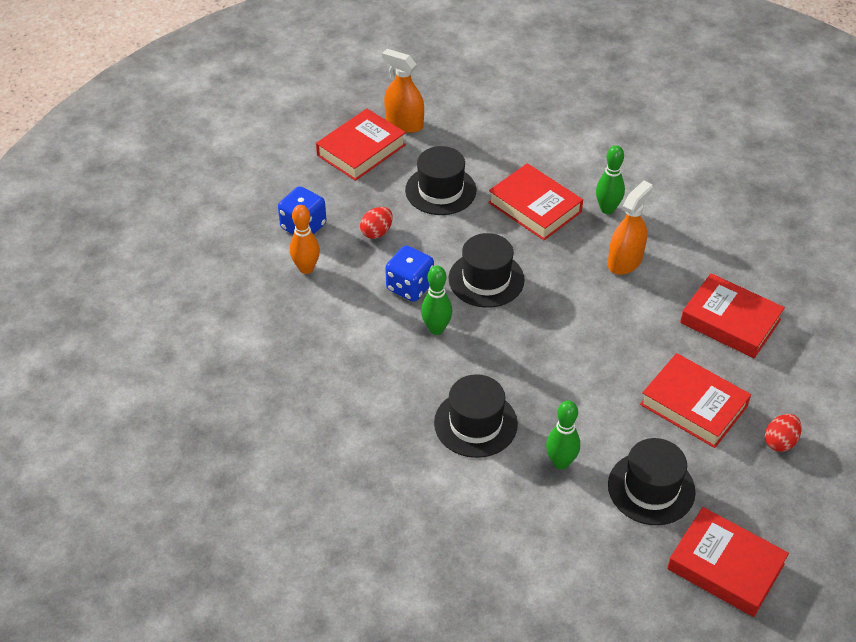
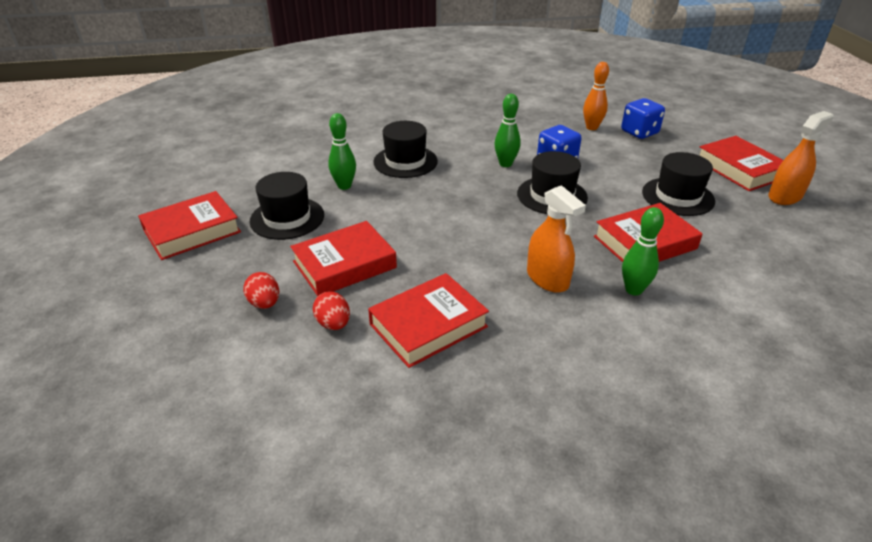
camera: 110 degrees right, 10 degrees down
red egg [360,207,393,239] -> red egg moved to [313,292,350,330]

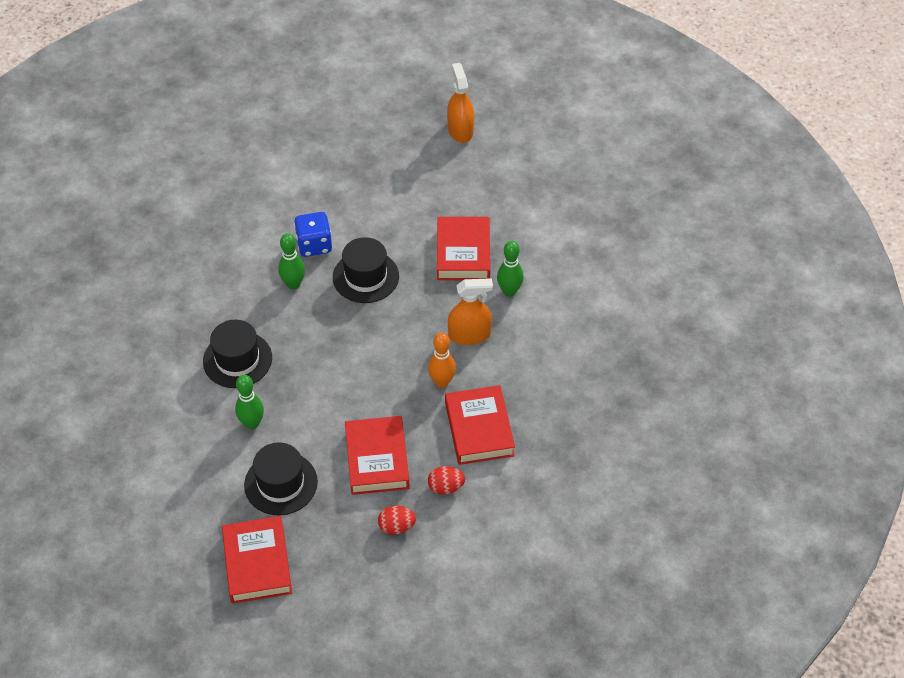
camera: 65 degrees left, 15 degrees up
orange bowling pin [583,62,609,130] -> orange bowling pin moved to [428,332,456,388]
blue dice [621,98,665,139] -> none
black hat [642,152,715,216] -> none
red book [699,136,783,191] -> none

